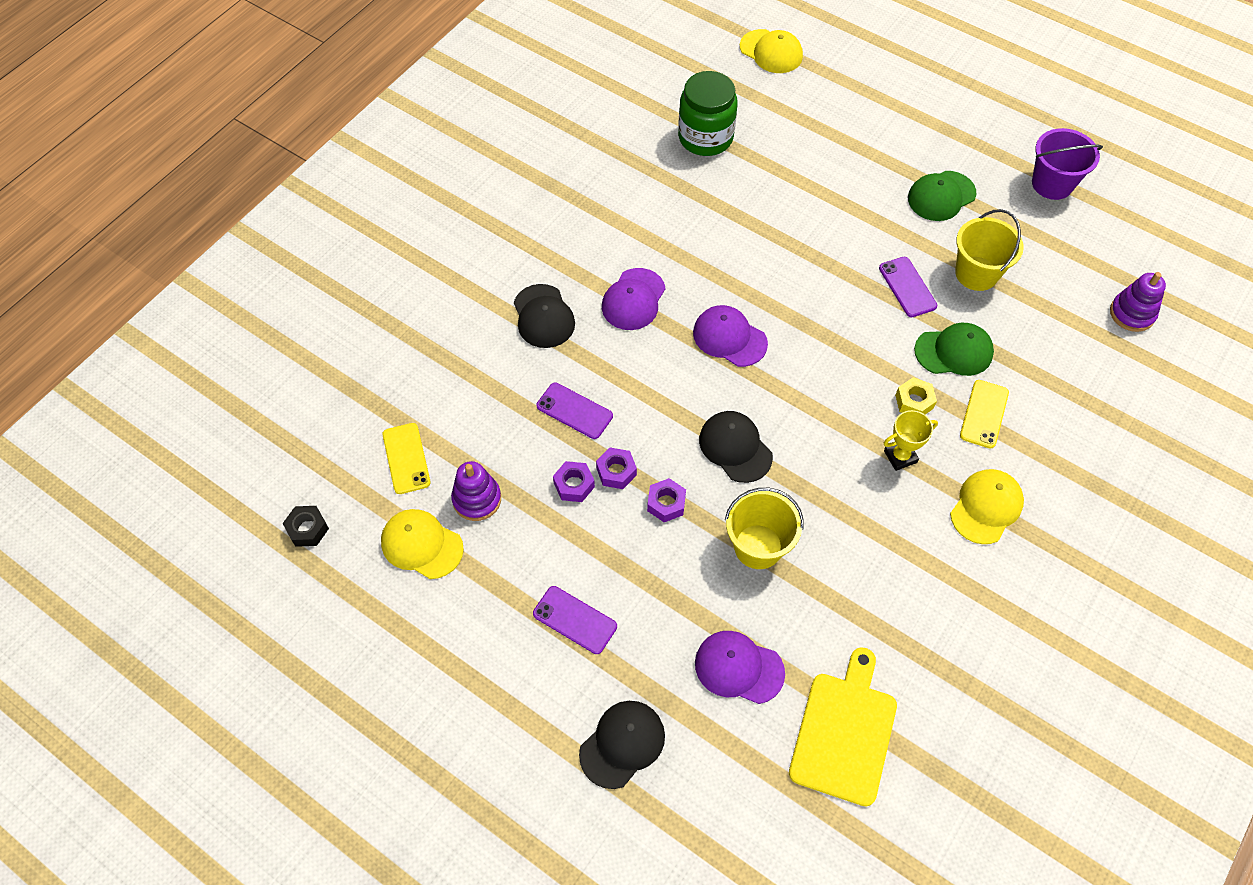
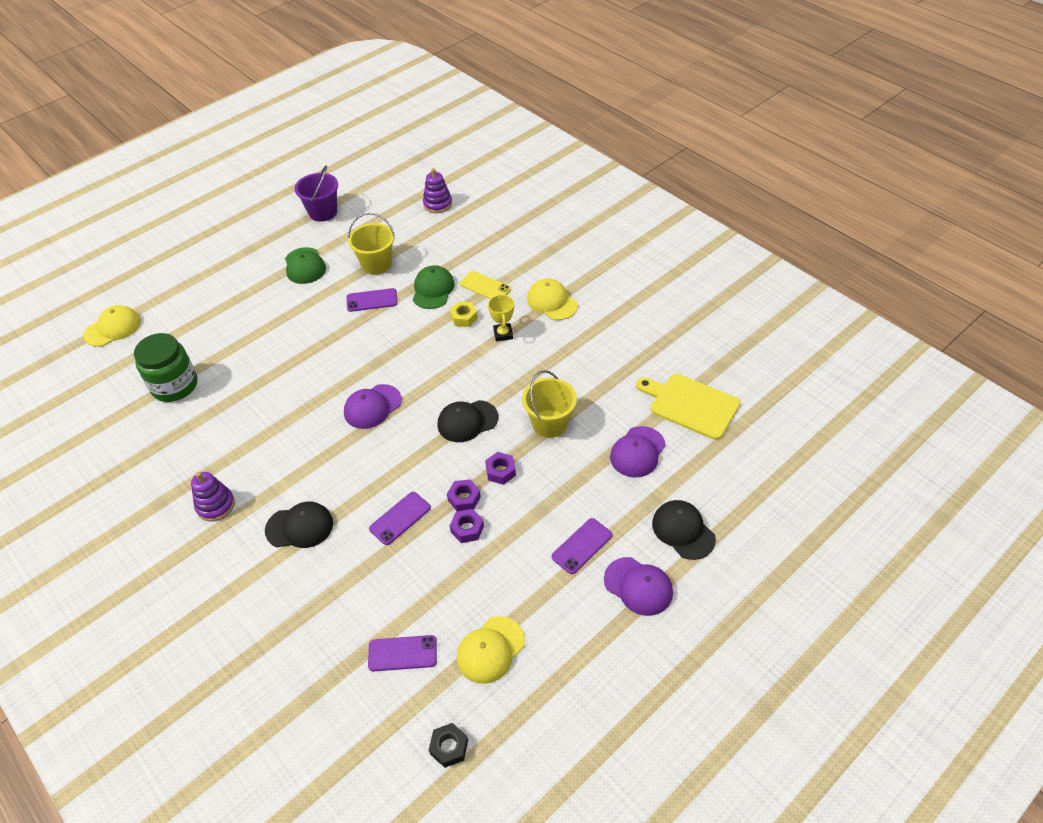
camera: 75 degrees left, 10 degrees down
yellow phone [382,423,431,494] -> purple phone [368,635,437,672]
purple stacking toy [451,461,501,521] -> purple stacking toy moved to [191,472,235,522]
purple cap [602,268,666,330] -> purple cap moved to [604,557,673,616]

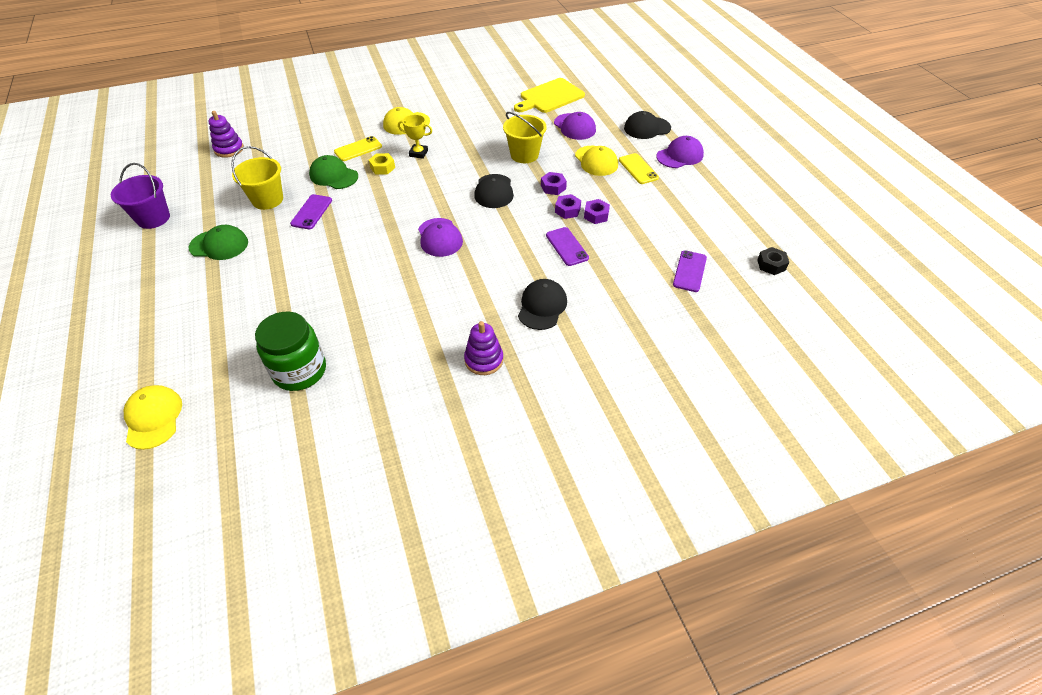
camera: 70 degrees left, 0 degrees up
yellow cap [457,616,525,684] -> yellow cap moved to [575,146,618,176]
purple phone [552,518,612,574] -> yellow phone [619,153,659,184]

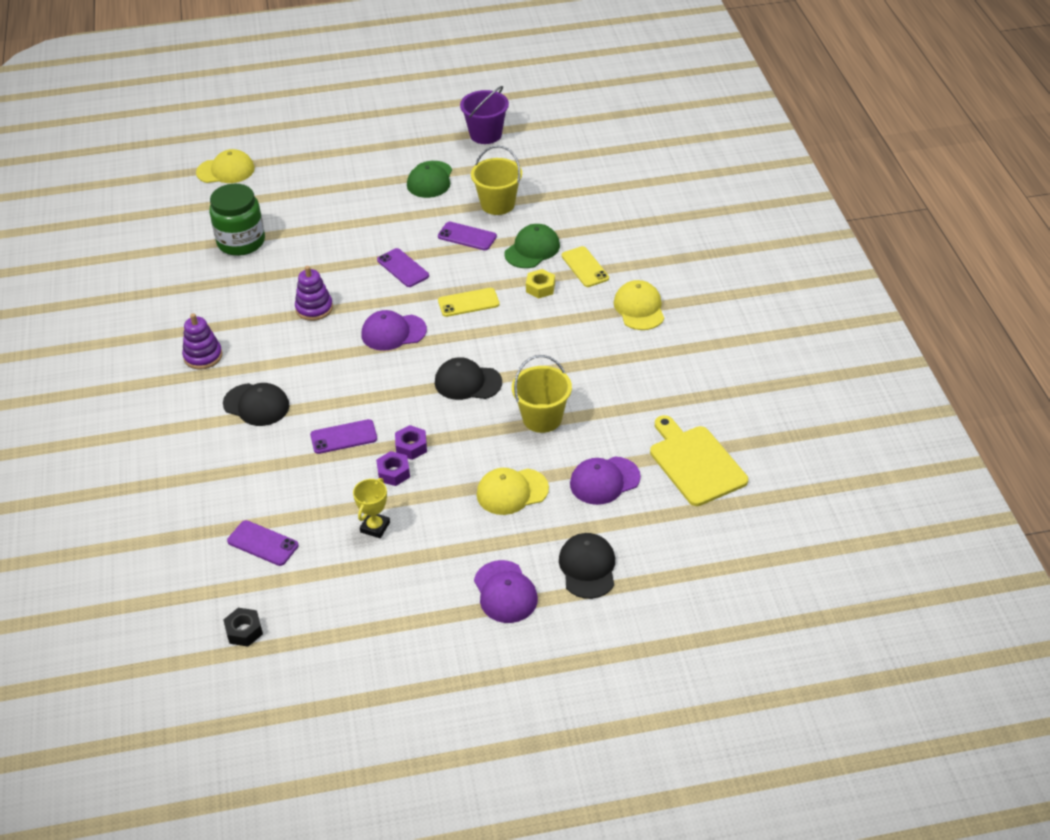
camera: 100 degrees right, 5 degrees down
purple stacking toy [209,111,244,158] -> purple stacking toy moved to [295,266,333,321]
yellow trophy [398,114,432,159] -> yellow trophy moved to [353,478,390,538]
purple nut [541,172,567,195] -> none
yellow phone [619,153,659,184] -> yellow phone moved to [438,288,500,317]
none -> purple phone [377,248,429,287]

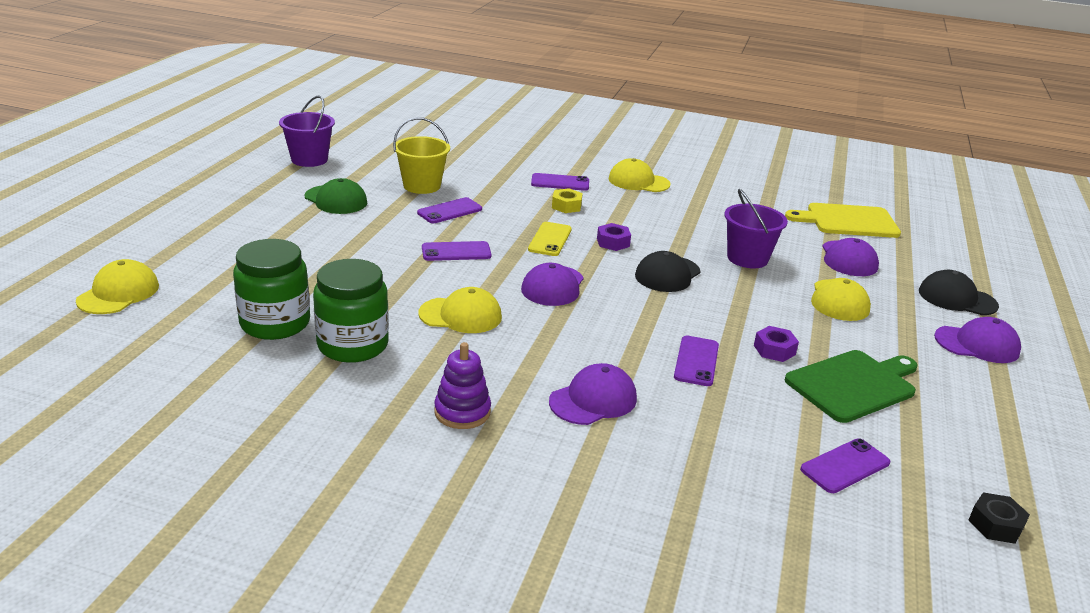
camera: 65 degrees left, 15 degrees down
black cap [223,383,290,426] -> purple cap [549,363,637,425]
purple stacking toy [295,266,333,321] -> yellow cap [418,287,502,333]
yellow trophy [353,478,390,538] -> green cutting board [785,350,918,423]
purple nut [395,425,427,460] -> purple nut moved to [597,223,631,251]
green cap [504,224,560,268] -> none
yellow bucket [512,355,572,433] -> purple bucket [724,189,788,268]
yellow phone [562,246,609,287] -> purple phone [531,173,589,191]
none -> green jar [313,259,389,363]

